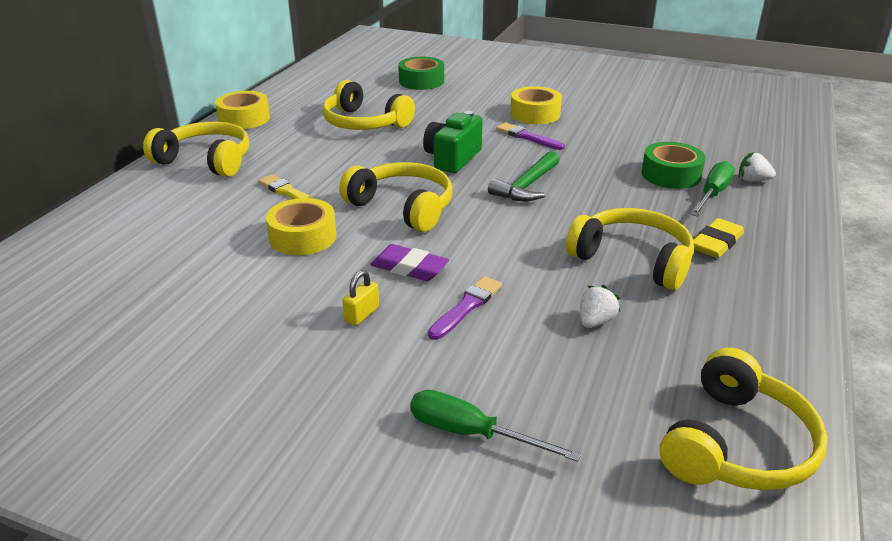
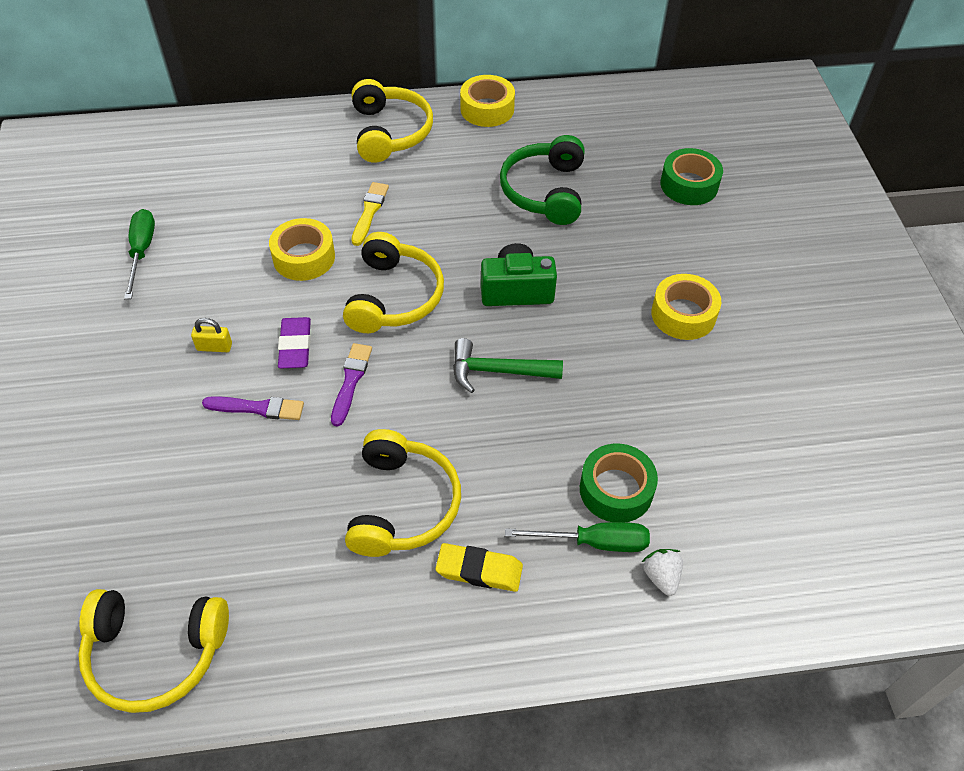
camera: 60 degrees right, 20 degrees up
yellow headphones [322,80,415,130] -> green headphones [500,135,585,225]
green screwdriver [410,390,581,462] -> green screwdriver moved to [124,209,155,299]
purple brush [496,122,565,150] -> purple brush moved to [331,343,372,427]
white strawberry [580,285,620,328] -> none

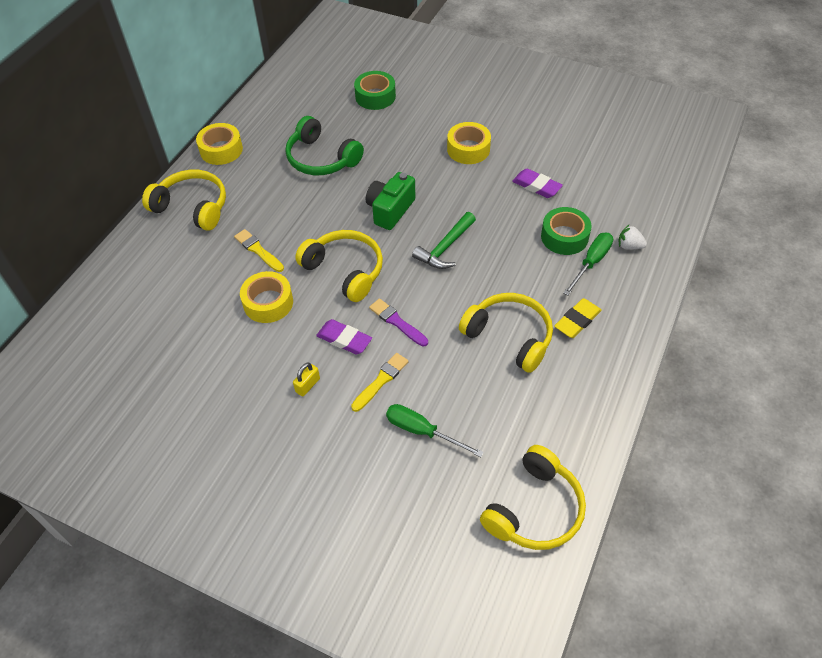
camera: 55 degrees left, 0 degrees up
green screwdriver [124,209,155,299] -> green screwdriver moved to [386,404,484,457]
purple brush [202,396,304,420] -> yellow brush [351,353,409,412]
none -> purple eraser [512,169,563,198]

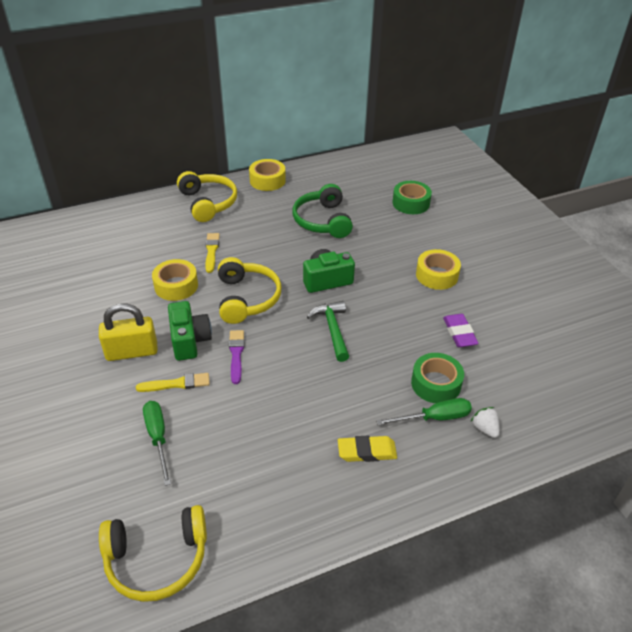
camera: 40 degrees right, 10 degrees down
yellow padlock [293,363,320,397] -> yellow padlock [99,303,158,361], size x2.06
purple eraser [316,319,372,355] -> green camera [168,301,212,361]
green hammer [412,212,476,269] -> green hammer turned 90 degrees clockwise [307,301,349,362]
yellow headphones [459,293,553,373] -> none

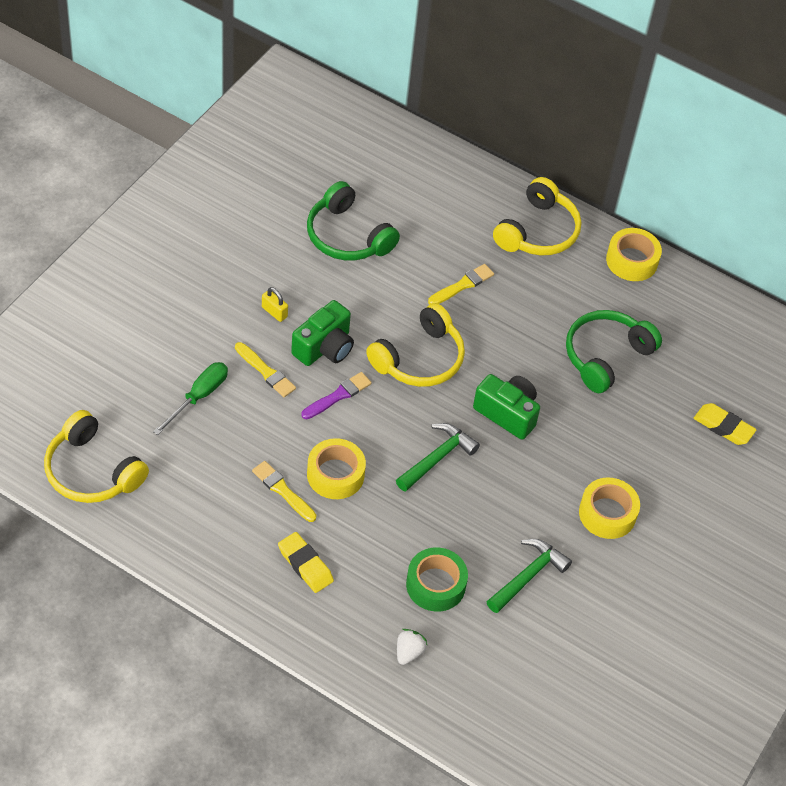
camera: 50 degrees right, 10 degrees up
yellow padlock [99,303,158,361] -> yellow padlock [262,287,288,322], size x0.49
yellow tape [152,259,198,301] -> yellow tape moved to [307,438,366,499]
green screwdriver [376,398,472,425] -> none
green tape [393,181,432,214] -> yellow eraser [694,403,757,445]
purple eraser [443,314,479,347] -> green hammer [487,539,572,613]
none -> yellow brush [252,461,316,522]
none -> green headphones [307,181,400,261]

